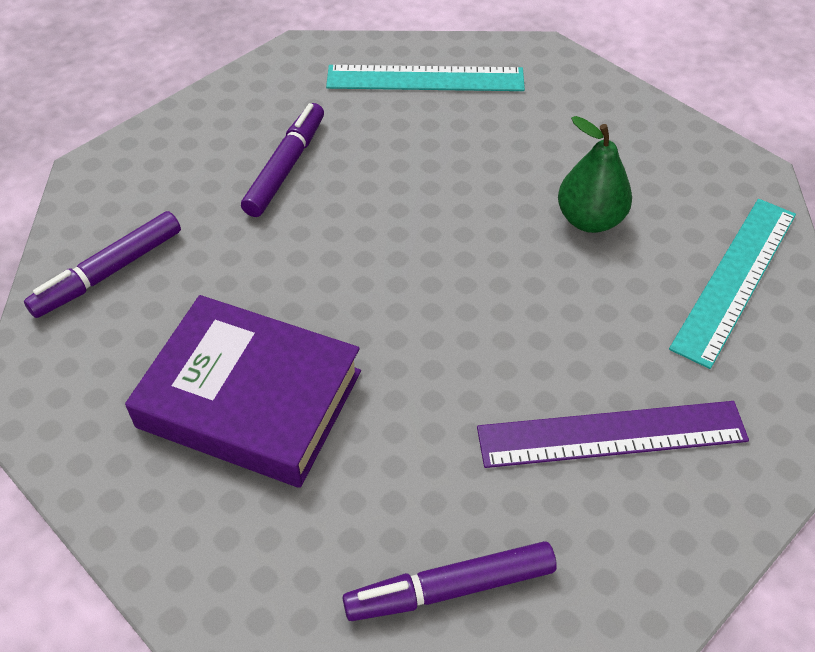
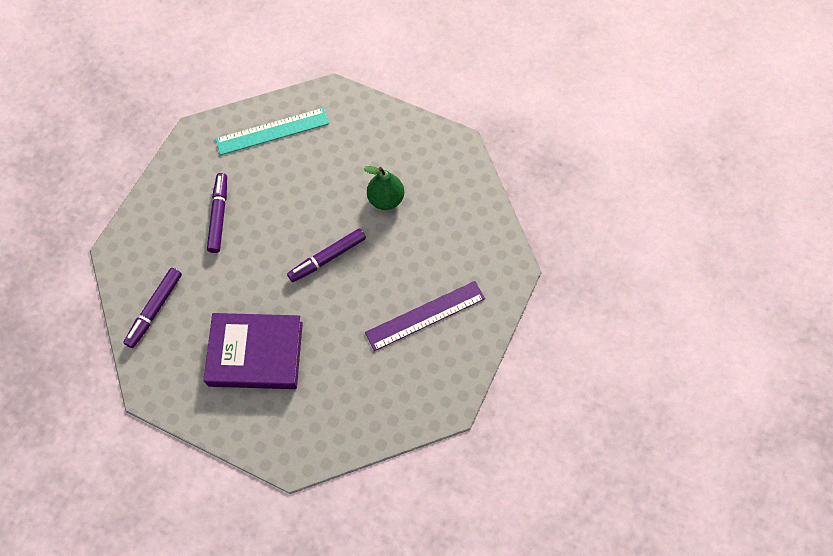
camera: 20 degrees left, 15 degrees up
purple marker [343,541,557,621] -> purple marker moved to [287,228,366,282]
turquoise ruler [669,199,796,369] -> none

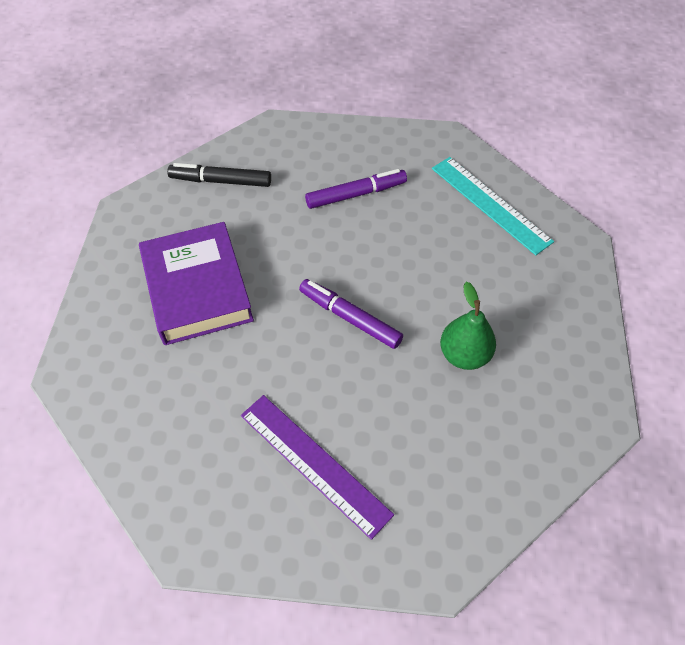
camera: 70 degrees right, 10 degrees down
purple marker [123,268,182,348] -> black marker [167,163,271,187]

